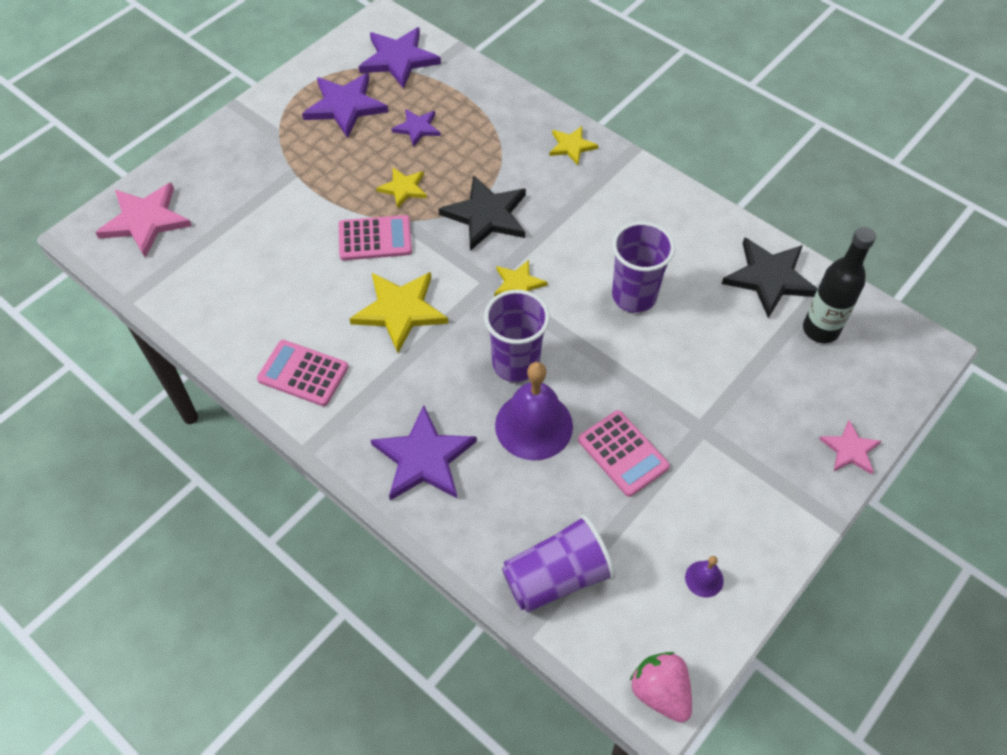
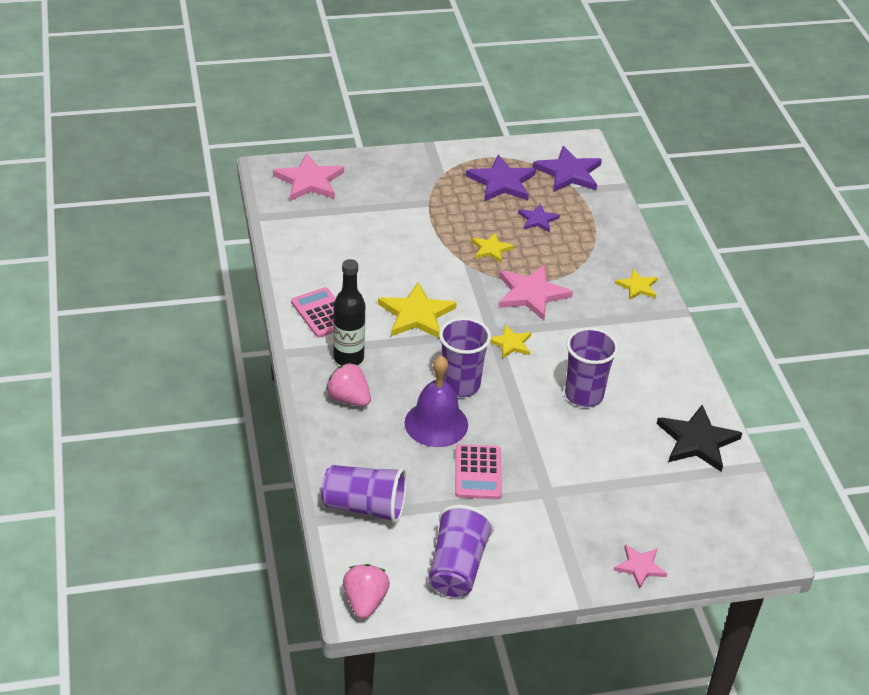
camera: 35 degrees right, 15 degrees down
pink calculator [339,215,412,261] -> none
purple star [371,405,477,500] -> pink strawberry [326,363,371,406]
black star [439,175,526,251] -> pink star [498,265,573,321]
purple bell [685,556,724,597] -> purple cup [428,505,494,597]
black bottle [803,227,876,343] -> black bottle moved to [333,259,365,365]

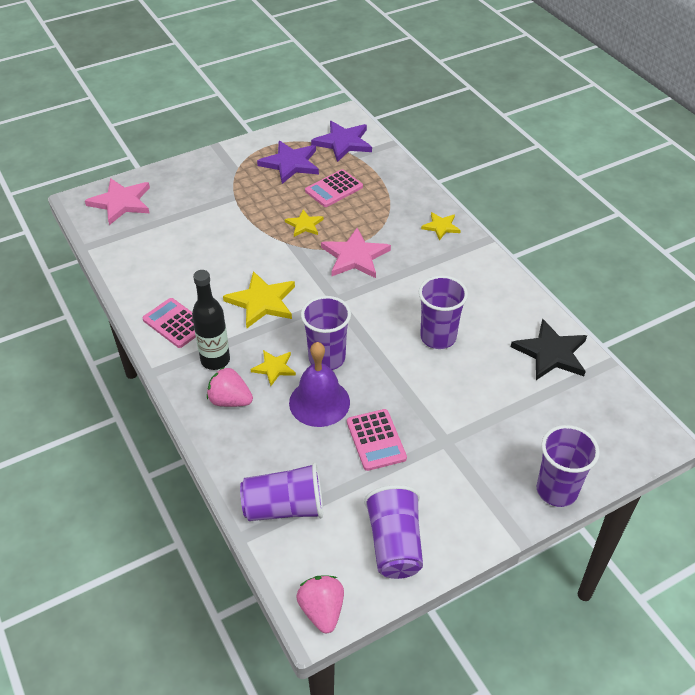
camera: 15 degrees left, 5 degrees up
yellow star [490,325,531,359] -> yellow star moved to [250,350,296,386]
purple star [518,204,560,233] -> pink calculator [305,169,363,207]
pink star [613,544,667,589] -> purple cup [537,425,600,507]

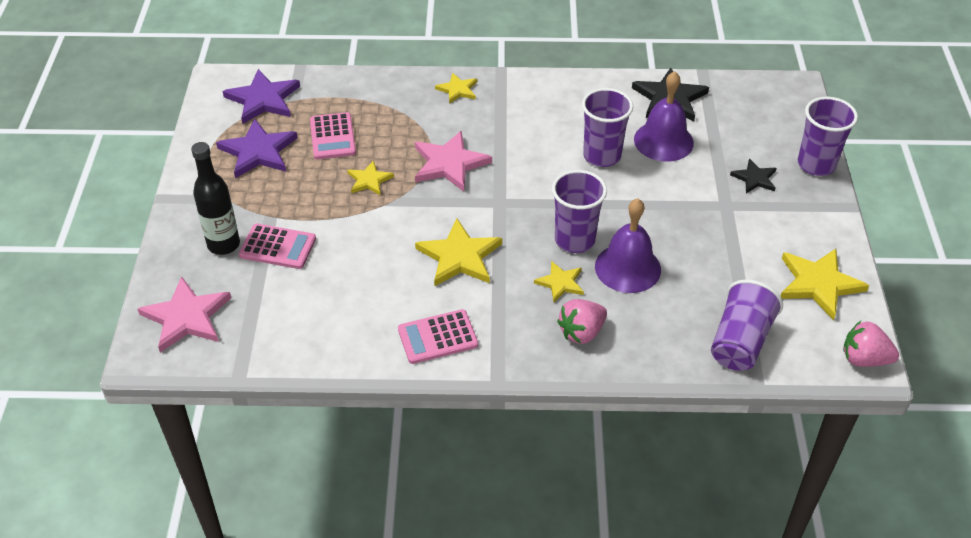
camera: 60 degrees left, 0 degrees up
black bottle [192,270,230,370] -> black bottle moved to [191,142,240,255]
pink calculator [347,409,407,471] -> pink calculator moved to [239,223,316,269]
purple cup [364,485,423,579] -> yellow star [781,249,869,320]
none -> purple bell [634,71,694,162]
none -> black star [730,158,777,193]

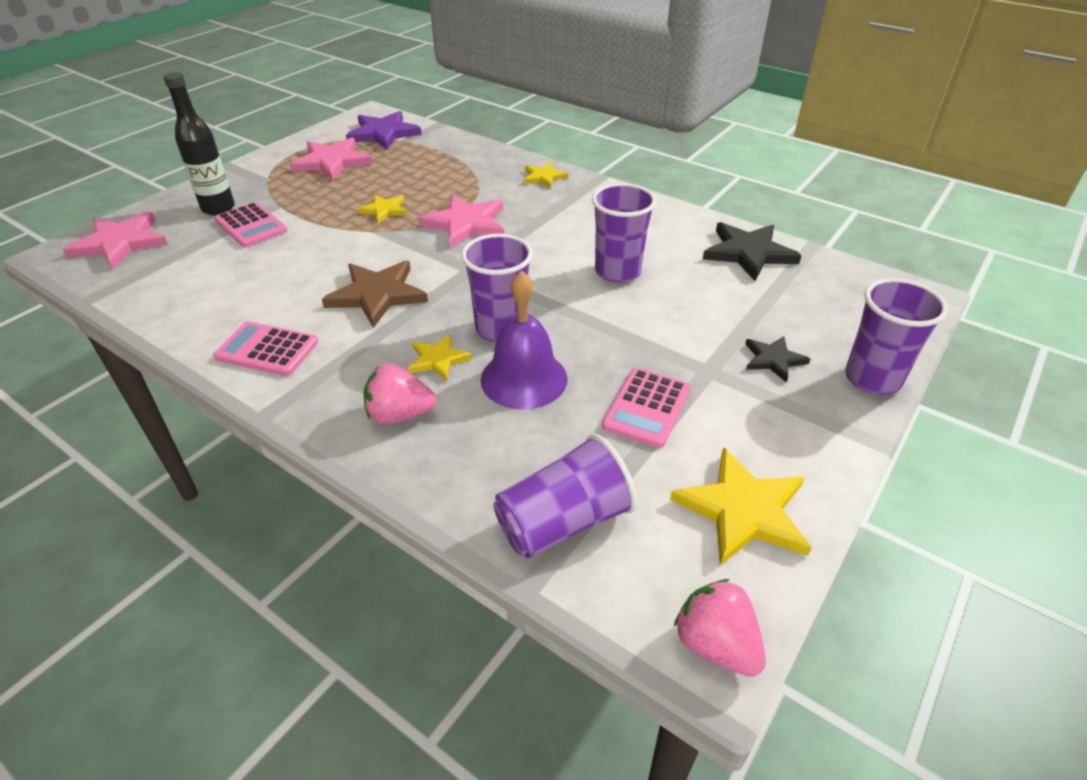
camera: 35 degrees right, 5 degrees down
purple star [216,119,298,178] -> pink star [290,137,372,181]
pink calculator [310,112,356,159] -> pink calculator moved to [602,368,691,448]
yellow star [415,219,502,286] -> brown star [322,260,428,328]
purple bell [634,71,694,162] -> none

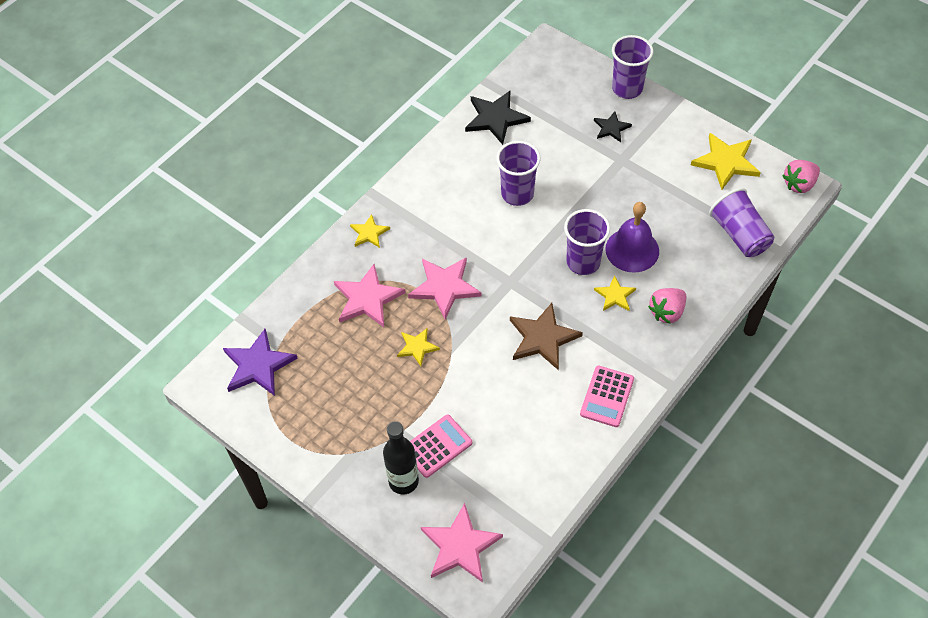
camera: 85 degrees left, 15 degrees up
pink star [290,137,372,181] -> pink star moved to [334,264,406,327]
pink strawberry [363,364,436,424] -> pink strawberry turned 45 degrees clockwise [648,288,686,324]
pink calculator [602,368,691,448] -> none

